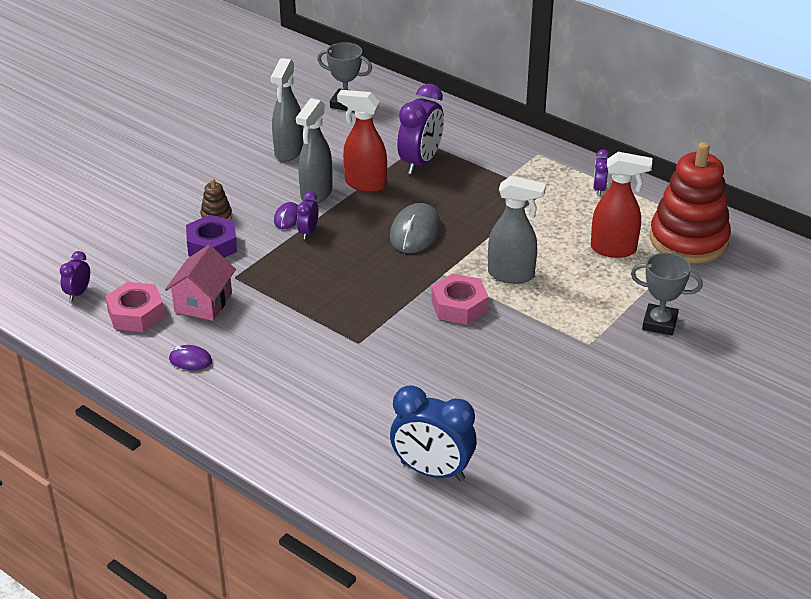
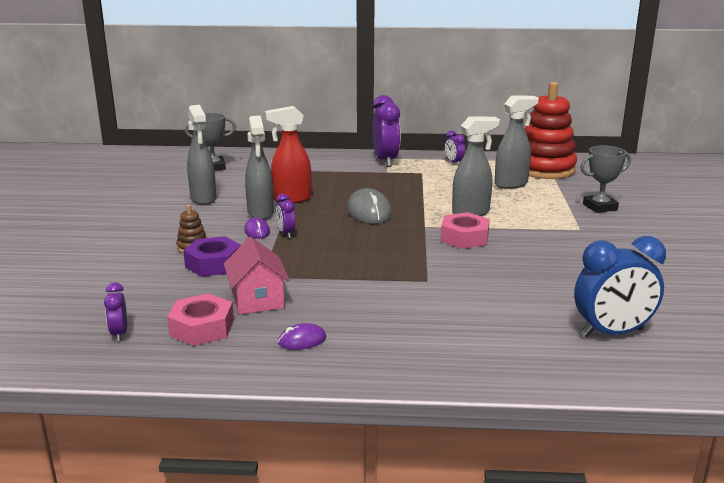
camera: 35 degrees left, 15 degrees down
purple clock [397,84,444,174] -> purple clock moved to [373,95,400,167]
red spray bottle [591,152,652,258] -> grey spray bottle [495,95,539,189]

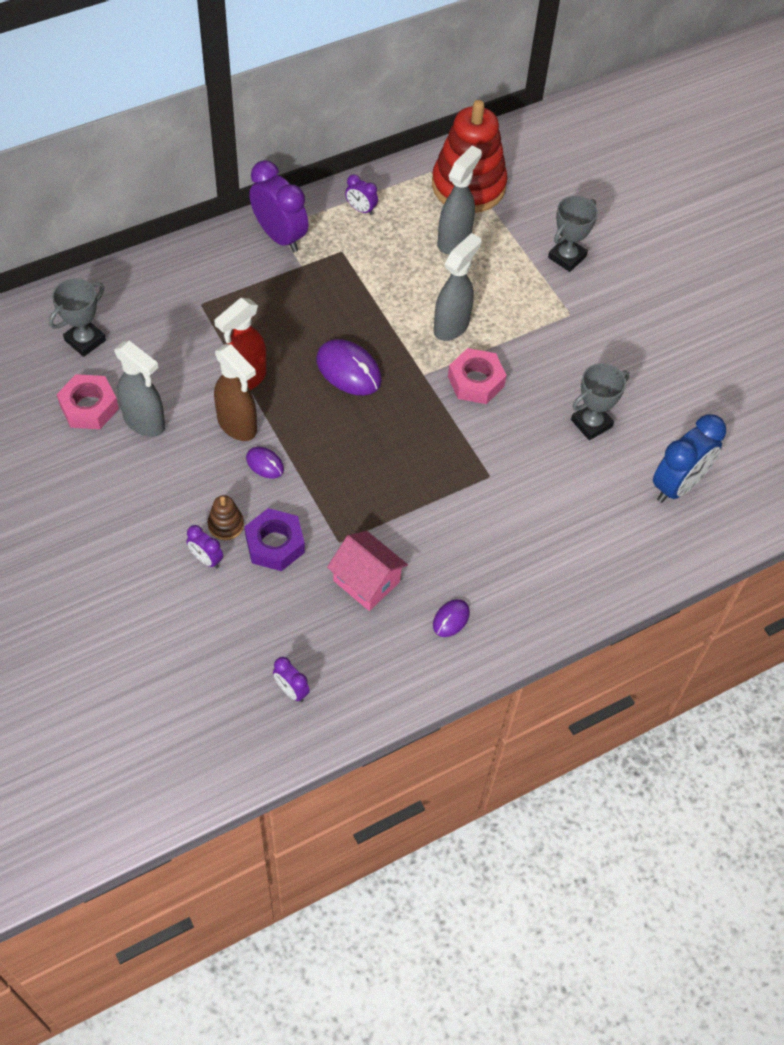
camera: 35 degrees left, 35 degrees up
pink nut [167,293,234,346] -> pink nut moved to [57,374,119,429]
grey spray bottle [245,116,274,220] -> brown spray bottle [214,344,257,441]
purple clock [276,194,296,239] -> purple clock moved to [187,525,223,568]
grey mouse [347,188,392,224] -> purple mouse [316,339,382,395]
none -> grey trophy [571,363,630,440]

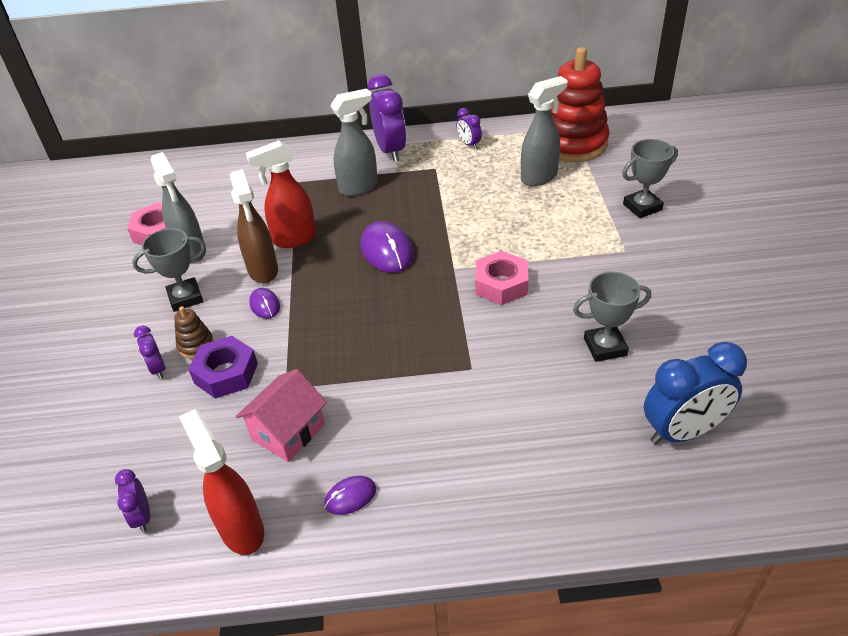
camera: 30 degrees right, 15 degrees down
grey trophy [49,278,106,357] -> grey trophy moved to [132,228,206,312]
pink house [327,531,408,611] -> pink house turned 60 degrees clockwise [236,369,327,462]
grey spray bottle [434,233,481,341] -> grey spray bottle moved to [330,88,378,196]
none -> red spray bottle [179,409,264,555]

